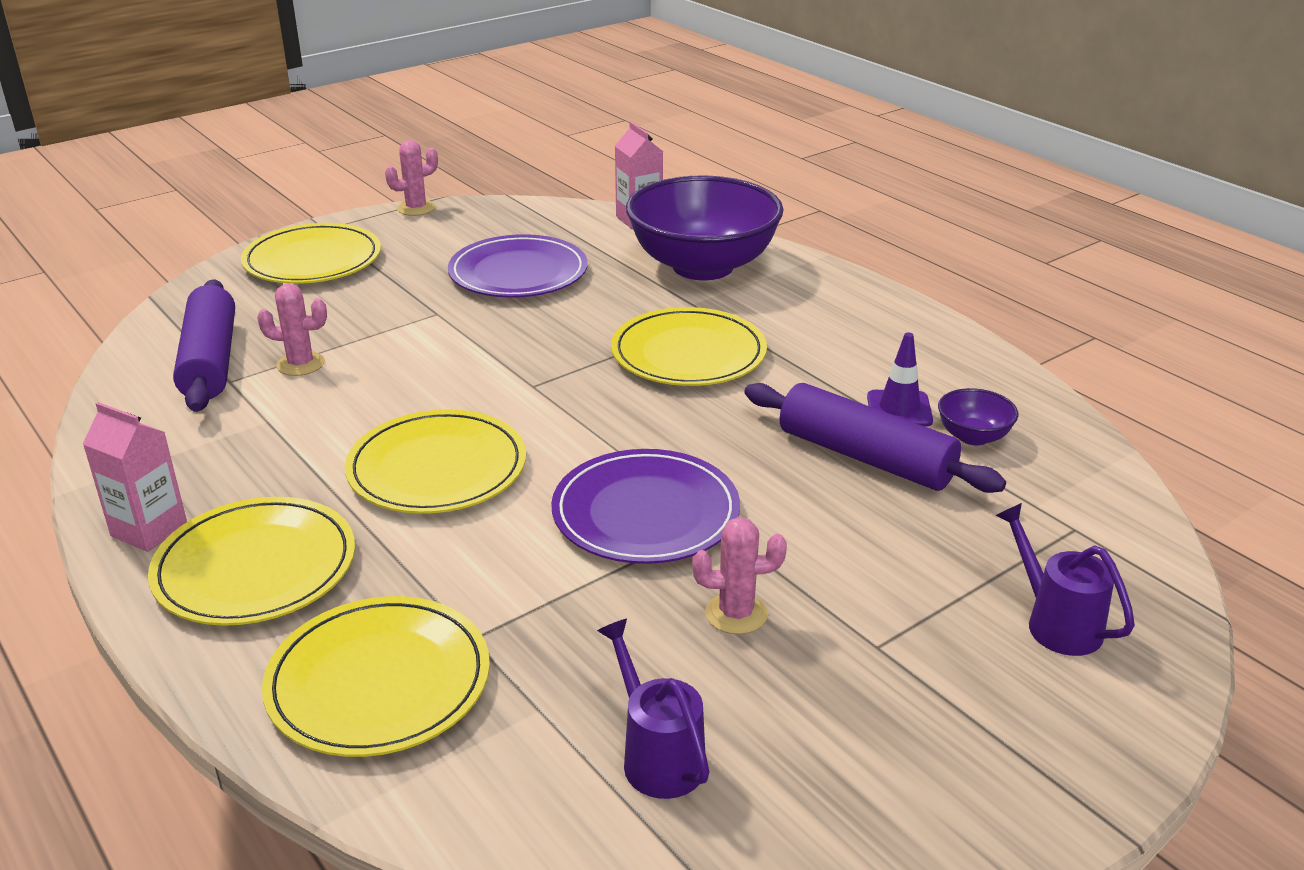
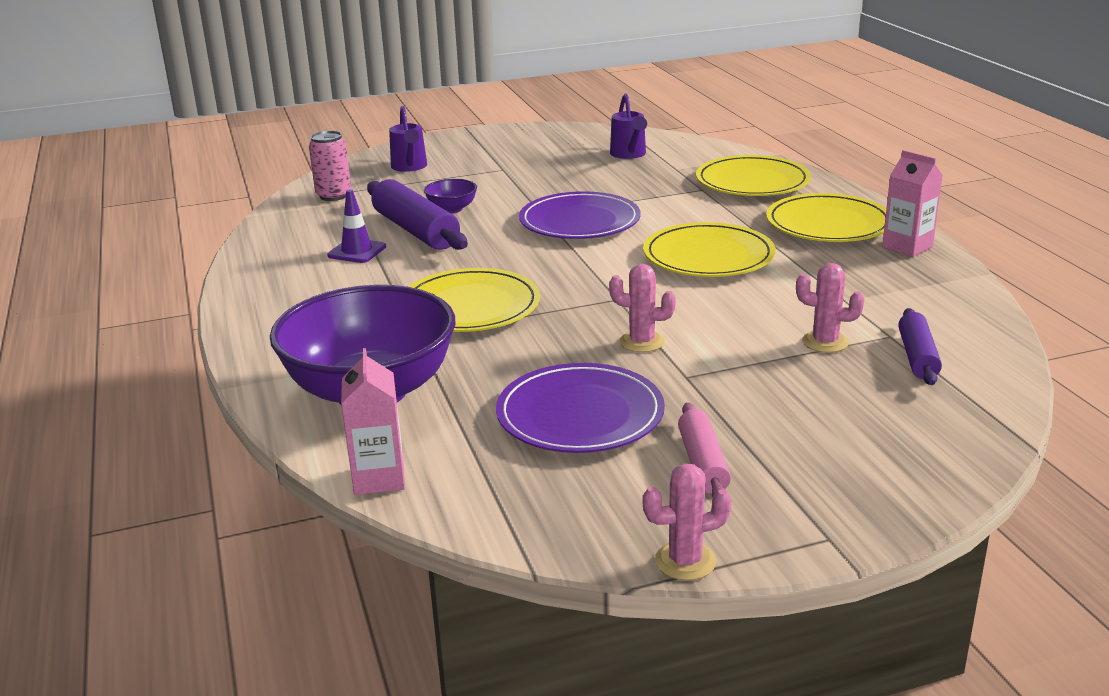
camera: 160 degrees left, 5 degrees down
purple rolling pin [173,279,235,412] -> purple rolling pin [898,308,942,385], size x0.59
yellow plate [241,223,381,284] -> none
pink cactus [692,517,787,634] -> pink cactus moved to [609,264,676,352]
purple bowl [938,388,1018,445] -> purple bowl moved to [424,179,477,213]
none -> pink can [309,131,351,201]
none -> pink rolling pin [678,402,731,497]

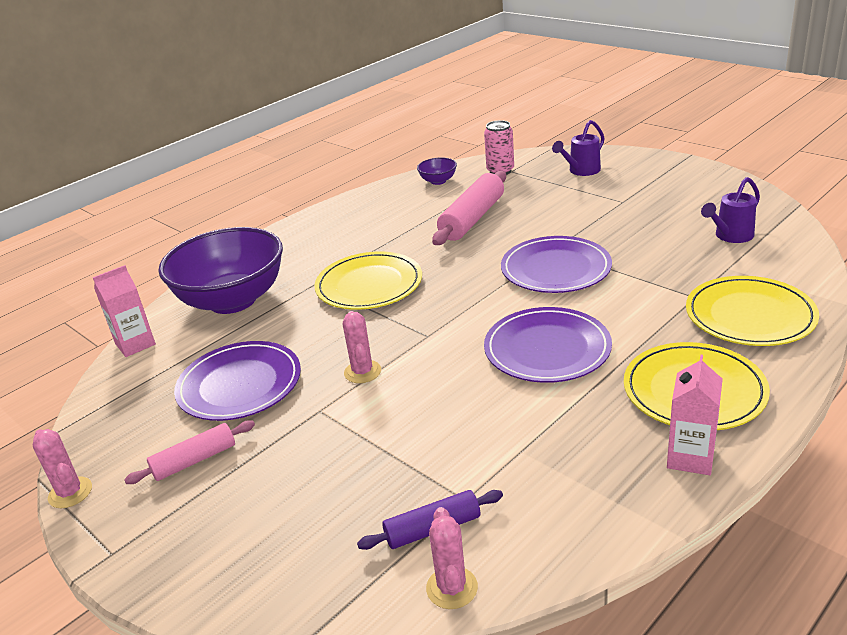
camera: 65 degrees right, 5 degrees up
purple traffic cone [327,189,386,263] -> none
purple rolling pin [367,179,468,250] -> pink rolling pin [432,171,506,245]
purple bowl [424,179,477,213] -> purple bowl moved to [417,158,457,185]
yellow plate [643,222,776,277] -> purple plate [484,307,612,383]
pink cactus [796,263,864,353] -> pink cactus moved to [426,507,478,609]

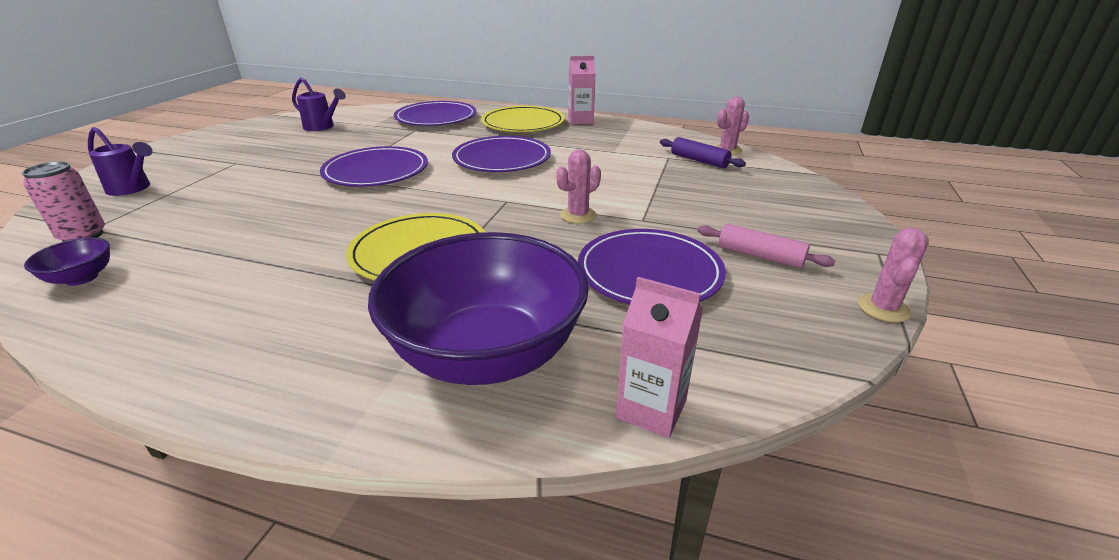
camera: 120 degrees left, 0 degrees up
pink rolling pin [432,171,506,245] -> none
yellow plate [686,276,819,346] -> purple plate [394,101,476,126]

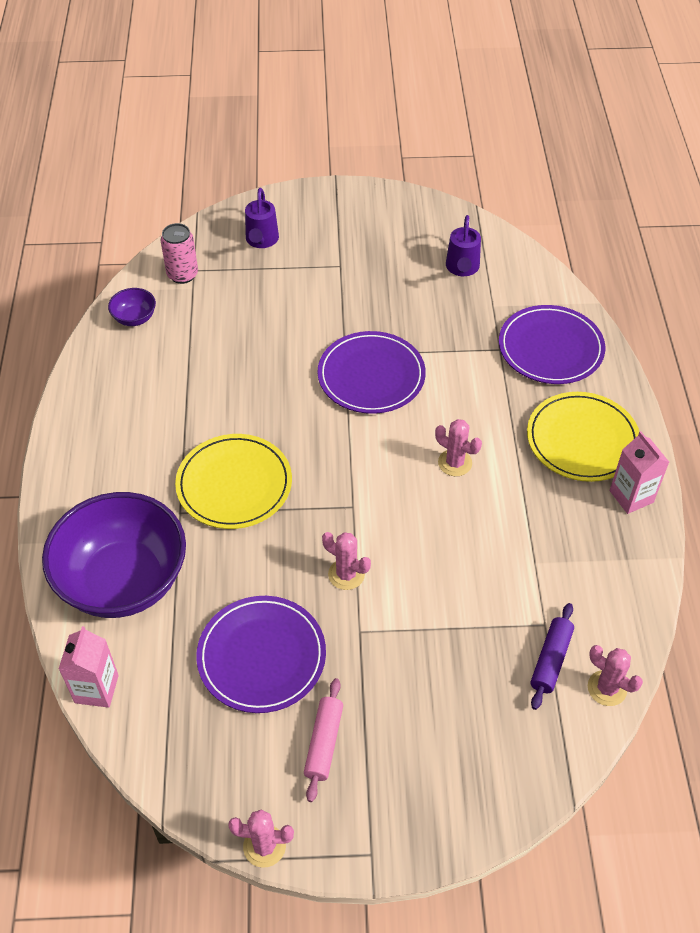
camera: 70 degrees right, 20 degrees up
purple plate [452,136,551,172] -> pink cactus [435,419,482,476]

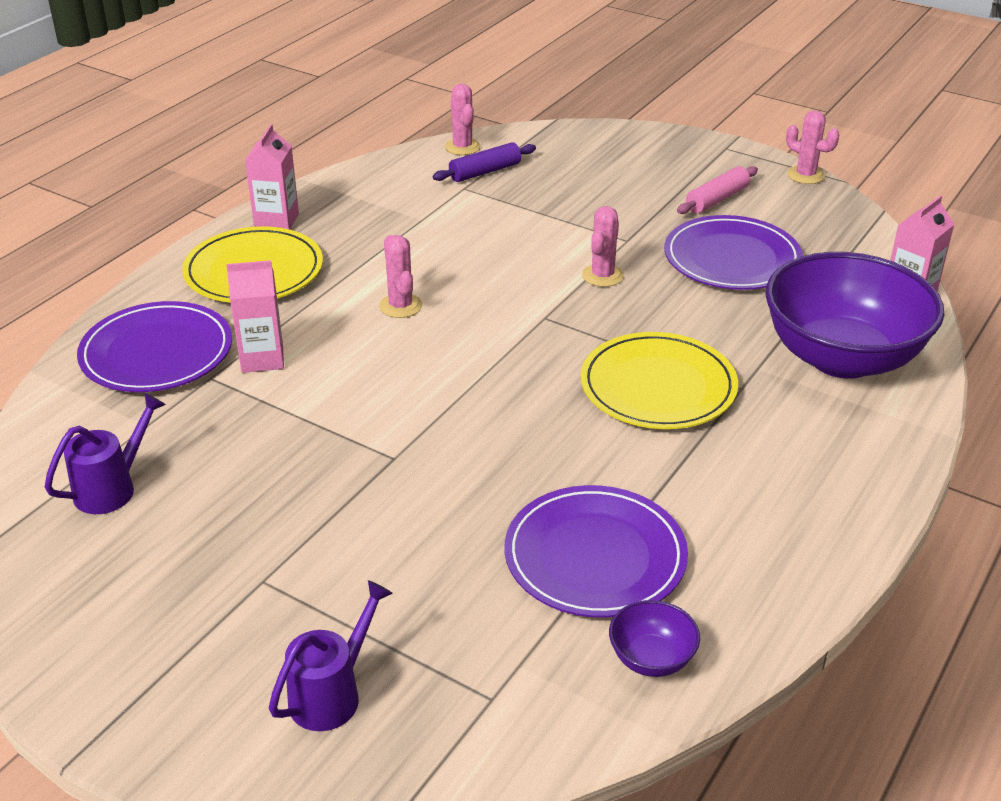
camera: 145 degrees left, 15 degrees down
pink can [160,223,198,284] -> none
purple plate [317,331,426,414] -> purple plate moved to [504,485,688,618]
pink cactus [322,532,371,590] -> pink cactus turned 45 degrees clockwise [582,206,624,287]
none -> pink carton [227,260,284,373]

